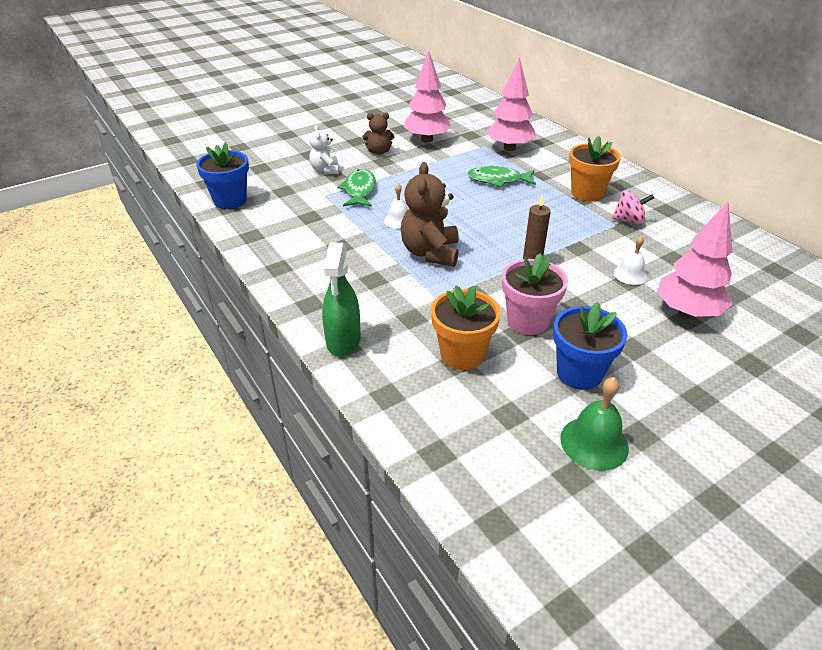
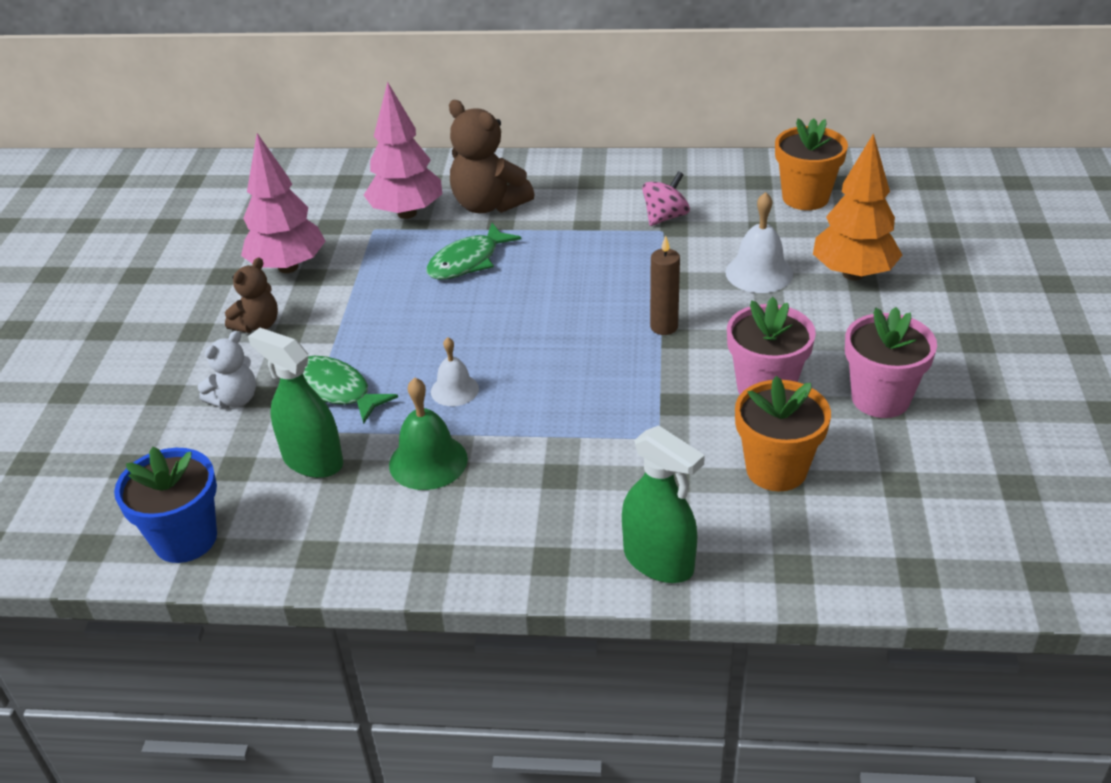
camera: 50 degrees left, 0 degrees up
white teddy bear [309,125,339,174] -> white teddy bear turned 75 degrees counterclockwise [198,331,256,408]
brown teddy bear [401,162,459,267] -> brown teddy bear moved to [449,100,535,213]
blue flower pot [553,302,627,390] -> pink flower pot [845,307,937,418]
green bell [560,377,629,471] -> green bell moved to [389,378,468,490]
orange flower pot [569,136,621,201] -> orange flower pot moved to [775,118,848,210]
white bell [614,236,648,285] -> white bell [726,192,793,293], size x1.53
pink tree [657,202,733,318] -> orange tree [813,133,902,280]
none -> green spray bottle [248,328,343,478]

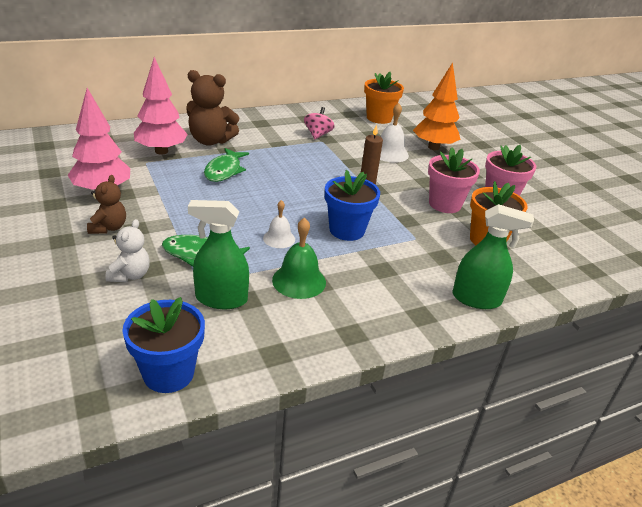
camera: 35 degrees left, 5 degrees down
none -> blue flower pot [325,170,380,241]

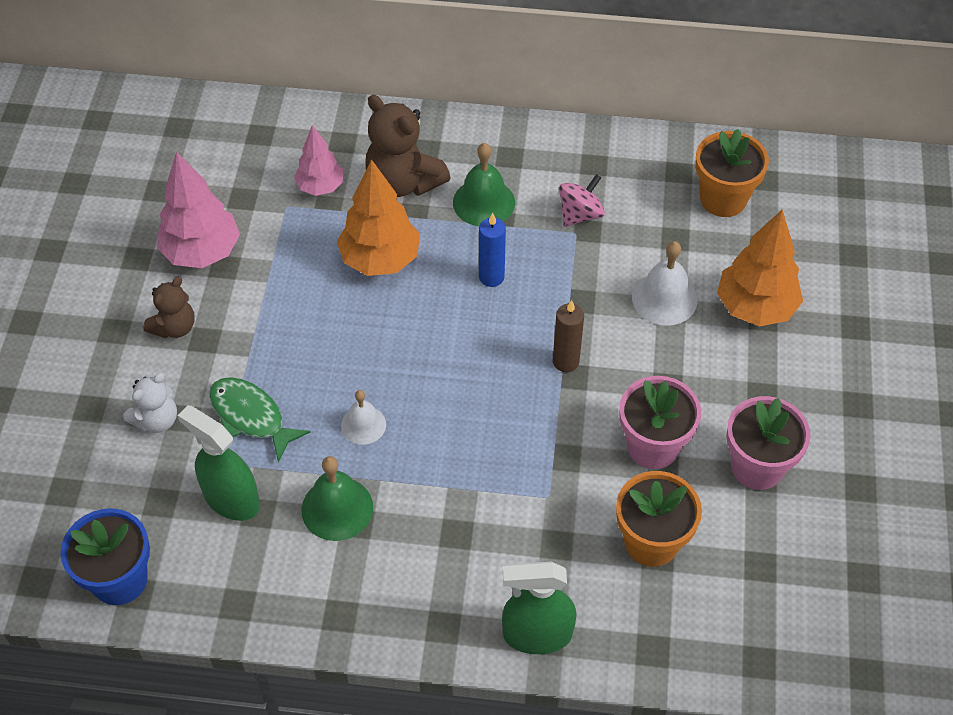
camera: 35 degrees right, 20 degrees up
pink tree [134,57,188,155] -> pink tree [294,125,343,196], size x0.62
green fish [204,148,249,182] -> orange tree [337,159,420,276]
blue flower pot [325,170,380,241] -> none
green spray bottle [452,204,534,309] -> green spray bottle turned 135 degrees clockwise [502,562,576,654]
none -> green bell [453,143,515,226]
none -> blue candle [479,213,506,287]

